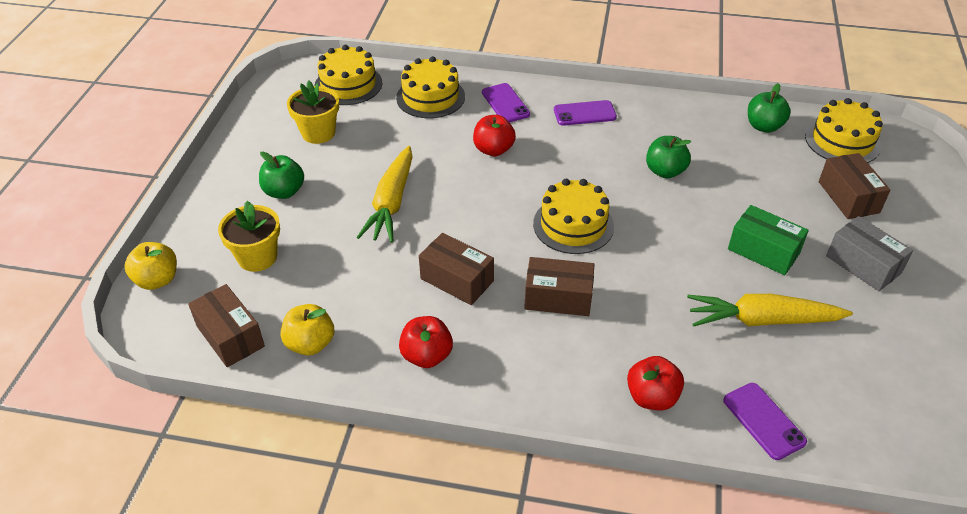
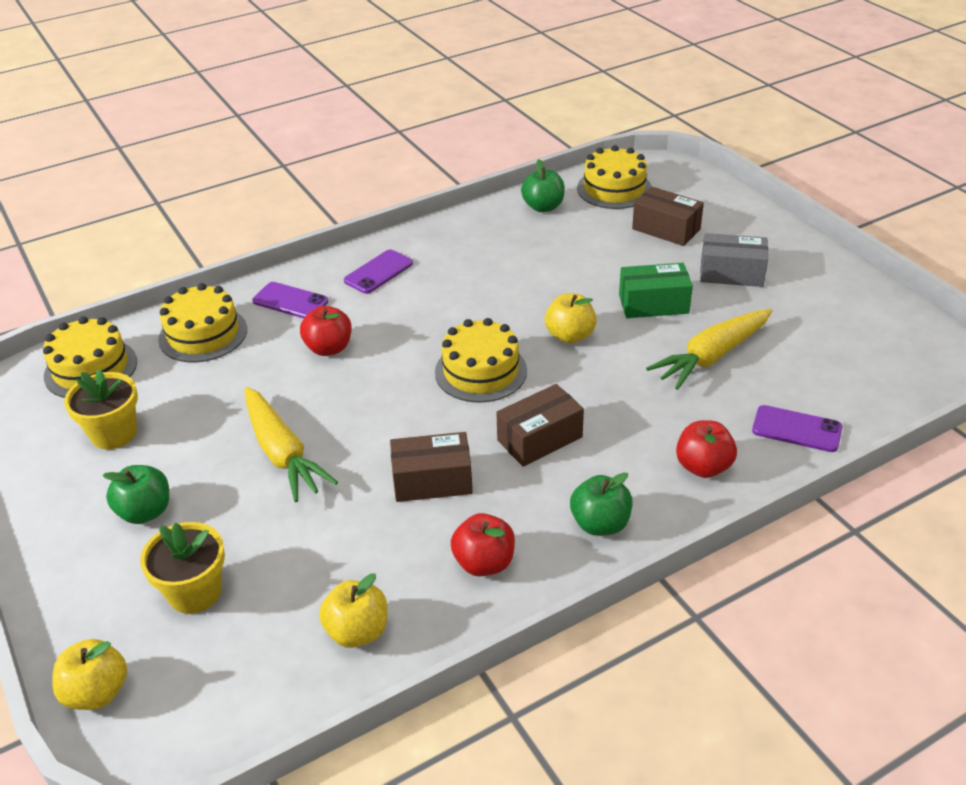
camera: 40 degrees left, 5 degrees down
brown box [188,284,265,367] -> none
green apple [646,136,691,178] -> green apple moved to [570,472,632,536]
none -> yellow apple [545,293,597,343]

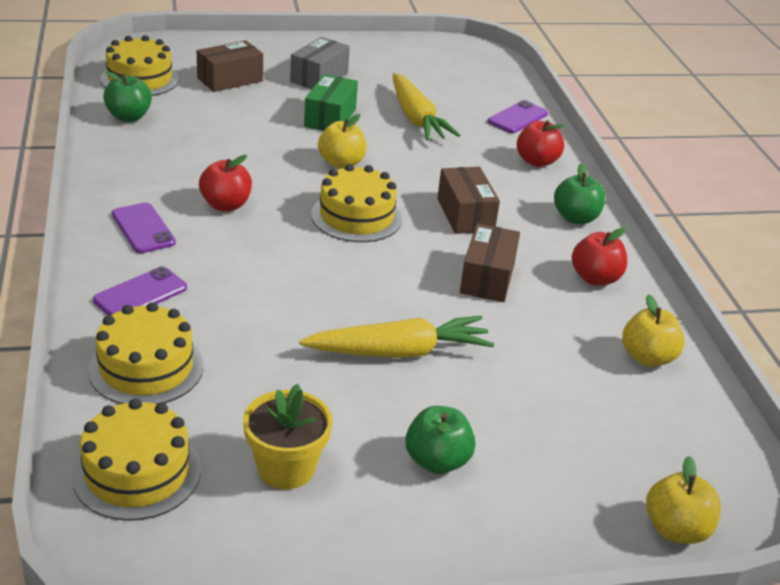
camera: 75 degrees left, 5 degrees down
yellow flower pot [140,522,225,614] -> none
red apple [300,306,352,356] -> red apple moved to [199,155,252,211]

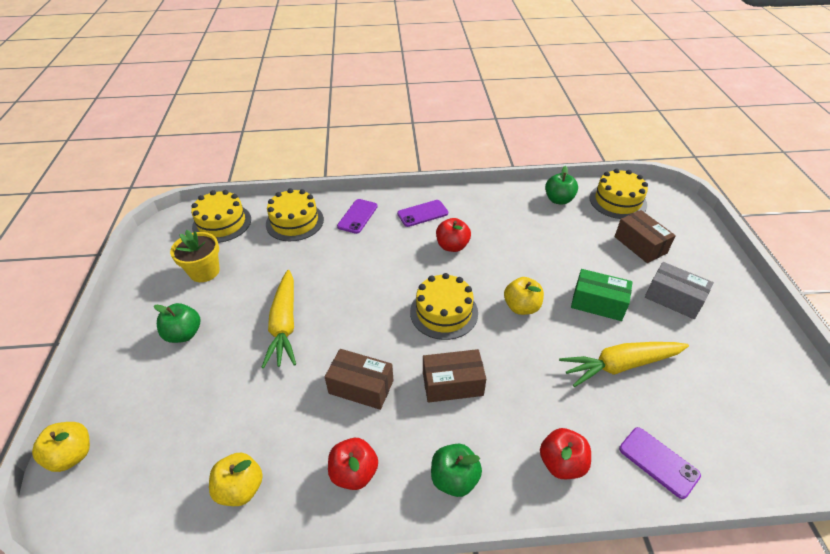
camera: 100 degrees right, 10 degrees up
purple phone [93,267,187,316] -> purple phone turned 60 degrees clockwise [337,199,378,234]

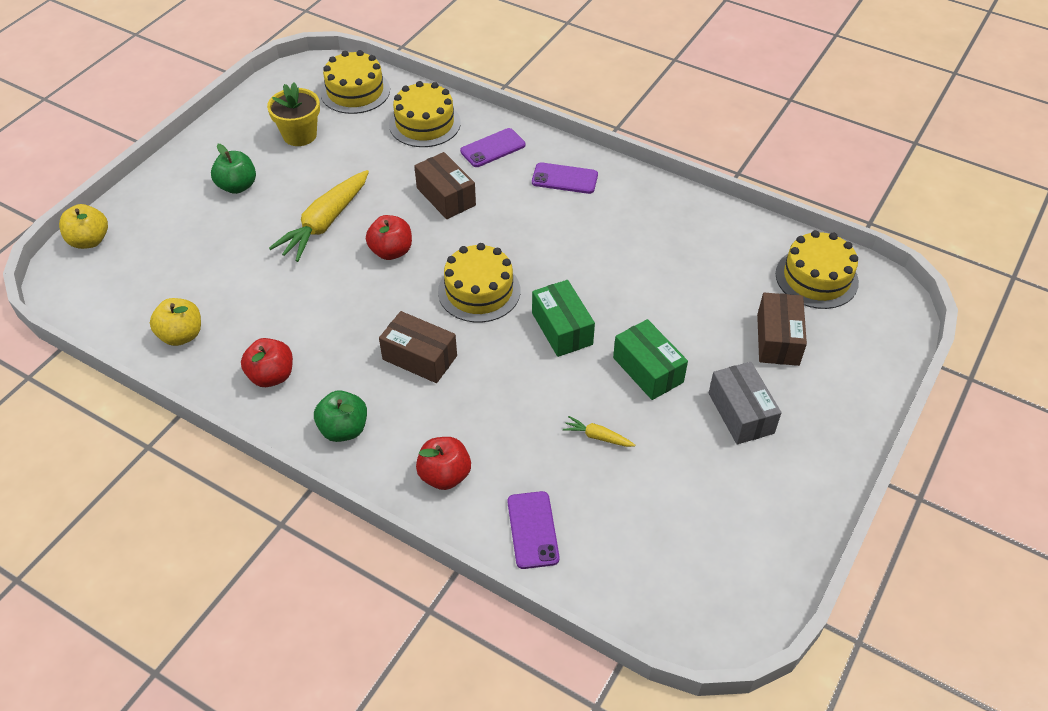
camera: 35 degrees right, 5 degrees up
brown box [325,349,393,410] -> brown box moved to [414,152,476,219]
red apple [436,218,471,252] -> red apple moved to [366,215,412,260]
yellow apple [504,277,544,315] -> green box [532,280,595,357]
green apple [545,166,578,205] -> none
yellow carrot [559,342,689,387] -> yellow carrot [563,416,635,447], size x0.45

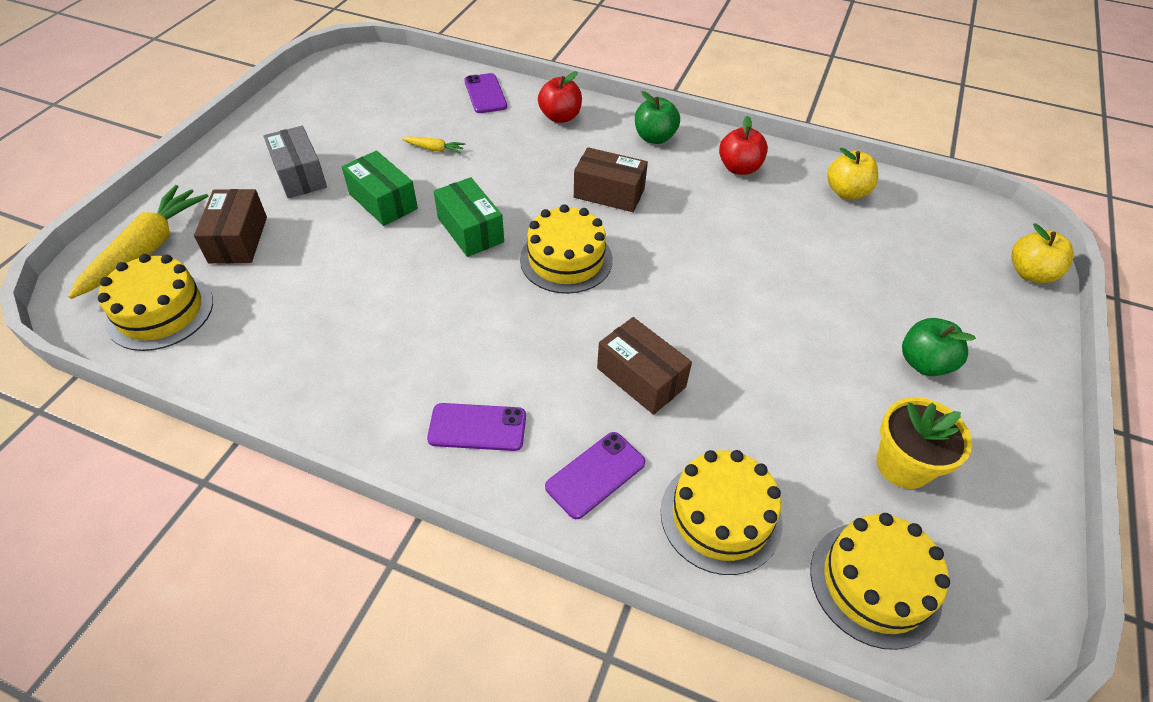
camera: 170 degrees right, 0 degrees up
yellow carrot [269,170,369,262] -> yellow carrot moved to [68,185,209,299]
red apple [366,215,412,260] -> none

